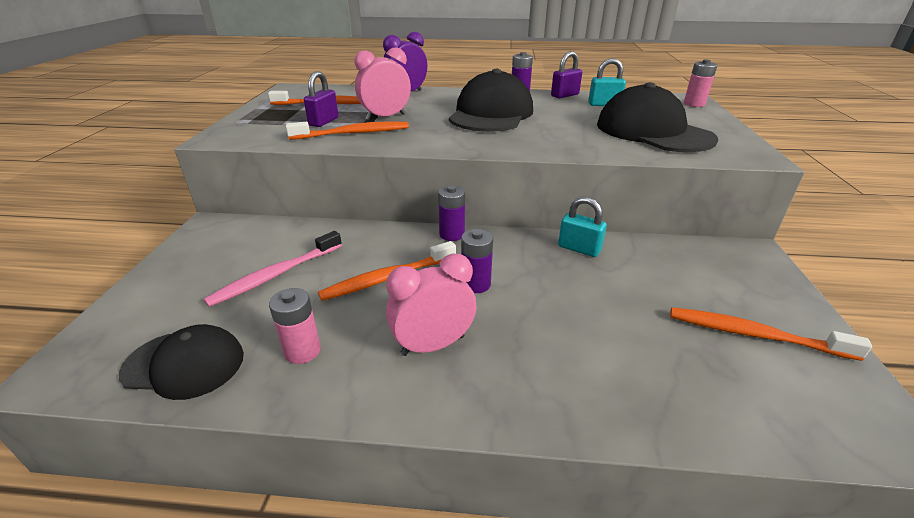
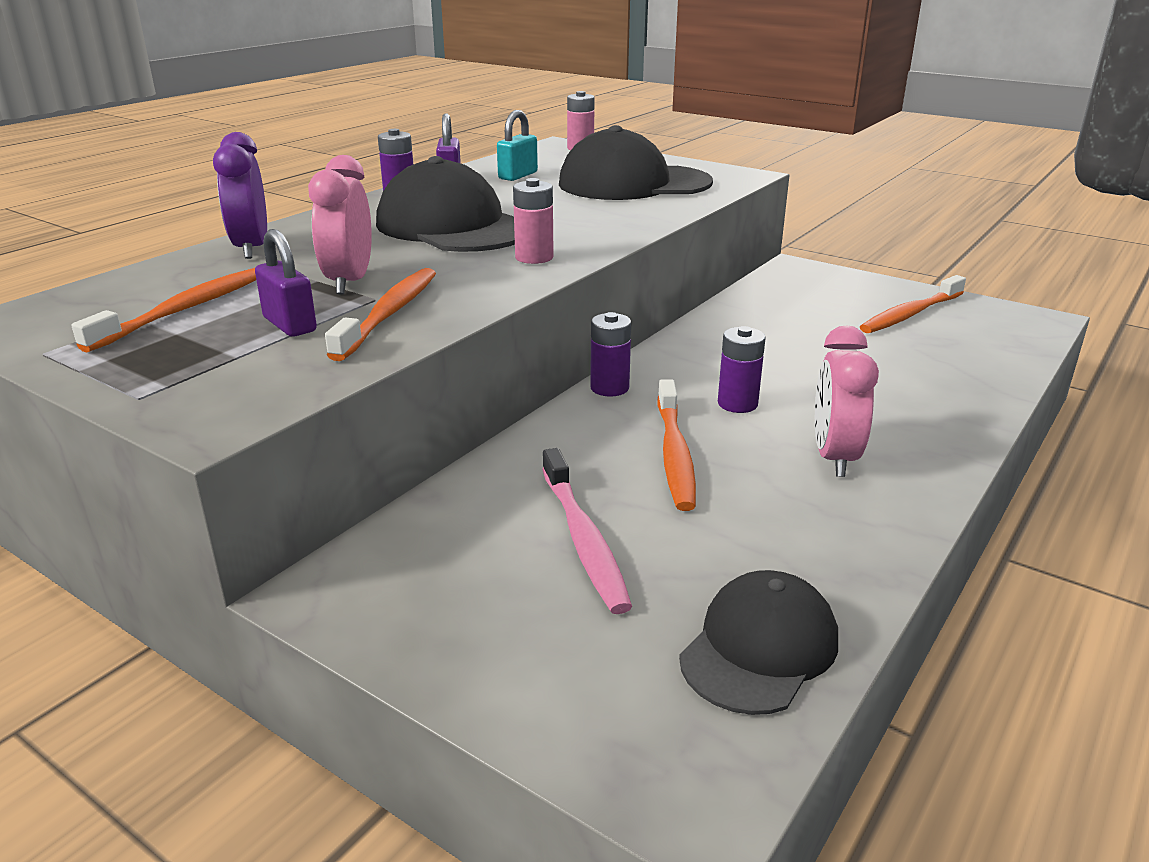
camera: 60 degrees left, 5 degrees down
pink battery [269,288,321,364] -> pink battery moved to [513,178,554,264]
turquoise padlock [558,197,607,257] -> none

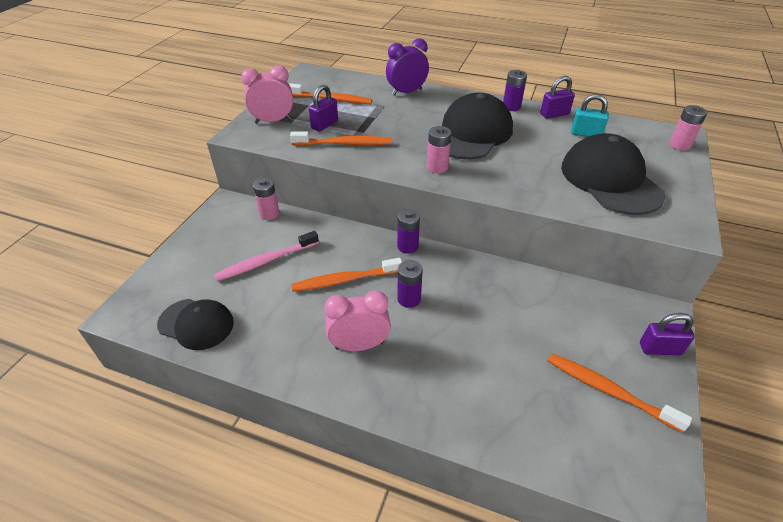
camera: 75 degrees right, 15 degrees up
pink clock [308,155,372,294] -> pink clock moved to [241,65,293,123]
none -> pink battery [253,178,280,220]
none -> purple padlock [640,313,694,355]

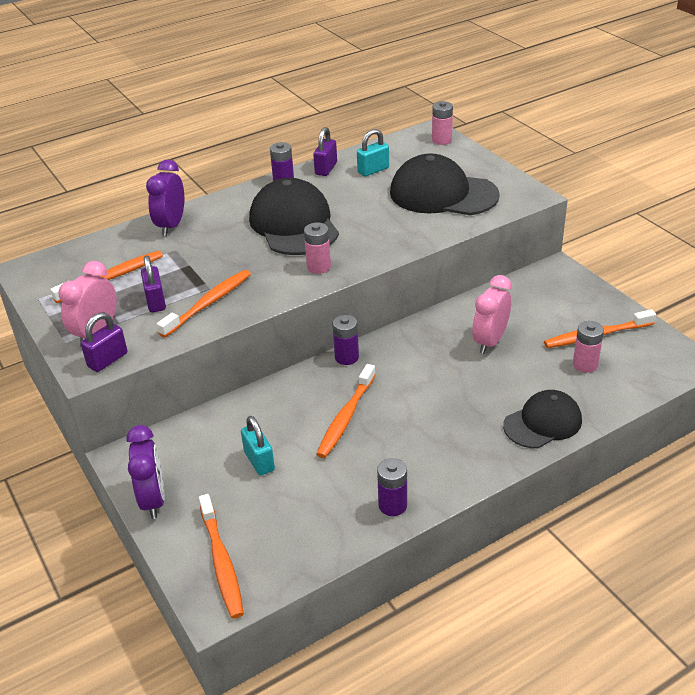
camera: 50 degrees left, 5 degrees down
black cap [157,299,234,350] -> black cap moved to [503,390,582,448]
pink toothbrush [214,231,319,281] -> turquoise padlock [241,416,275,476]
pink battery [253,178,280,220] -> pink battery moved to [573,321,604,372]
pink clock [324,290,391,351] -> pink clock moved to [472,275,512,354]
purple battery [397,260,423,308] -> purple battery moved to [377,458,407,516]
purple padlock [640,313,694,355] -> purple padlock moved to [81,312,127,372]
none -> purple clock [127,425,165,519]
none -> orange toothbrush [199,494,244,619]

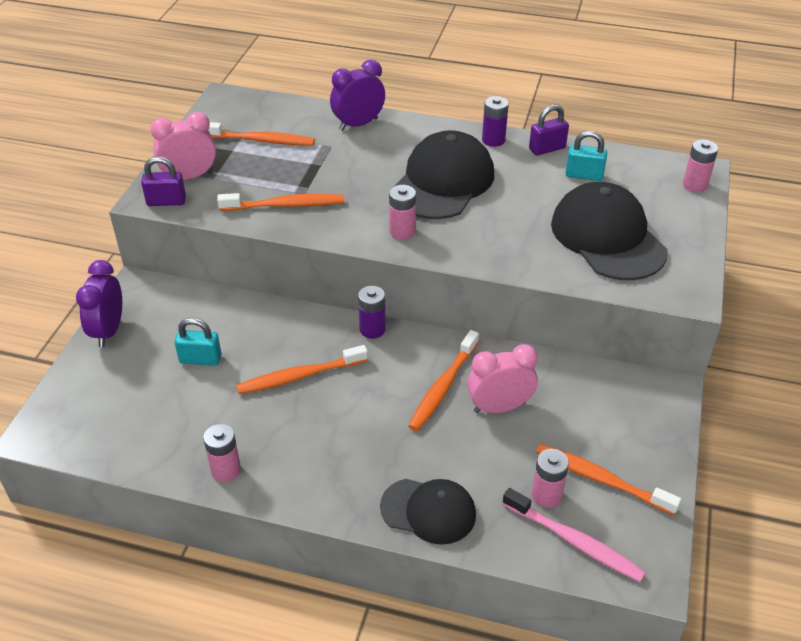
camera: 45 degrees right, 5 degrees up
purple clock [127,425,165,519] -> purple clock turned 150 degrees clockwise [76,260,122,347]
purple padlock [141,256,166,313] -> none
orange toothbrush [199,494,244,619] -> orange toothbrush moved to [408,330,479,431]
turquoise padlock [241,416,275,476] -> turquoise padlock turned 75 degrees clockwise [174,318,221,366]
purple battery [377,458,407,516] -> pink battery [203,424,241,482]
none -> pink toothbrush [502,488,646,582]

